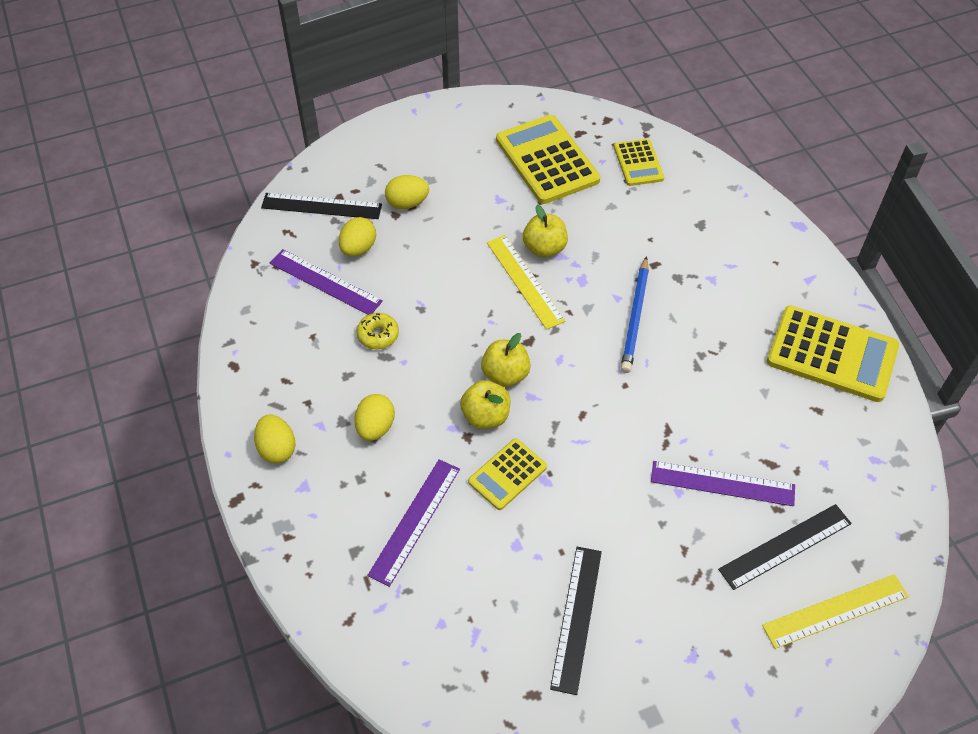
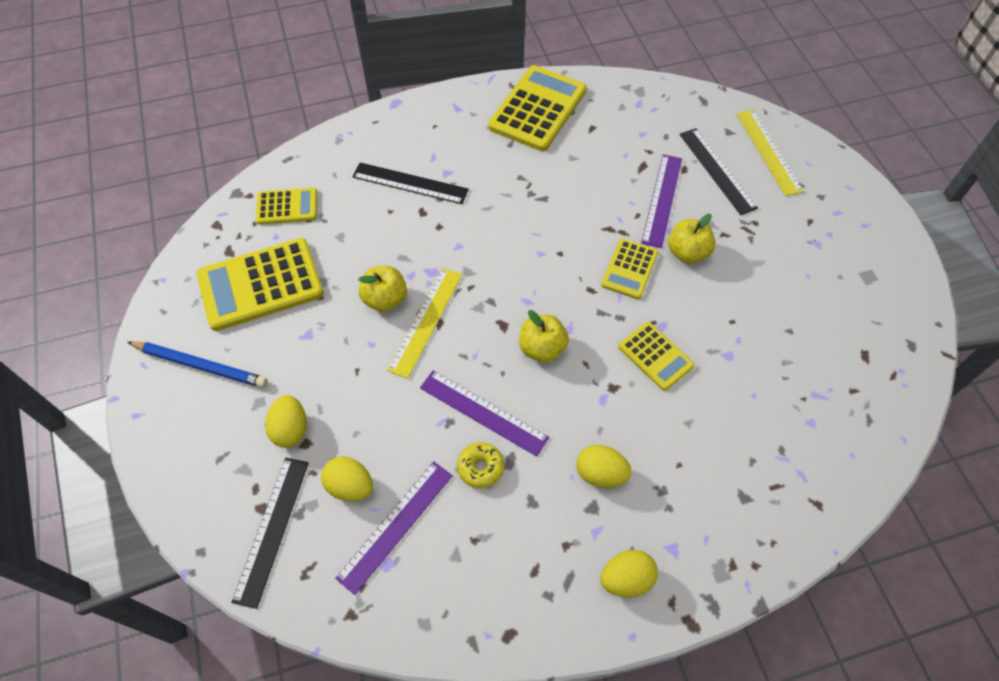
camera: 85 degrees left, 5 degrees up
purple ruler [367,459,460,587] -> purple ruler moved to [420,370,549,457]
yellow apple [460,380,510,429] -> yellow apple moved to [668,214,715,264]
yellow ruler [487,235,565,330] -> yellow ruler turned 45 degrees counterclockwise [387,268,462,379]
black ruler [550,547,602,695] -> black ruler moved to [352,163,469,204]
blue pencil [621,256,649,373] -> blue pencil moved to [127,341,268,388]
none -> yellow calculator [601,239,658,299]

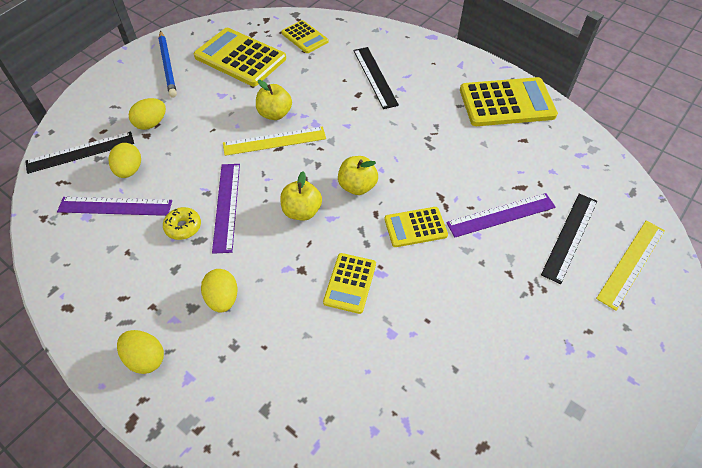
camera: 55 degrees right, 5 degrees down
yellow apple [668,214,715,264] -> yellow apple moved to [338,156,378,195]

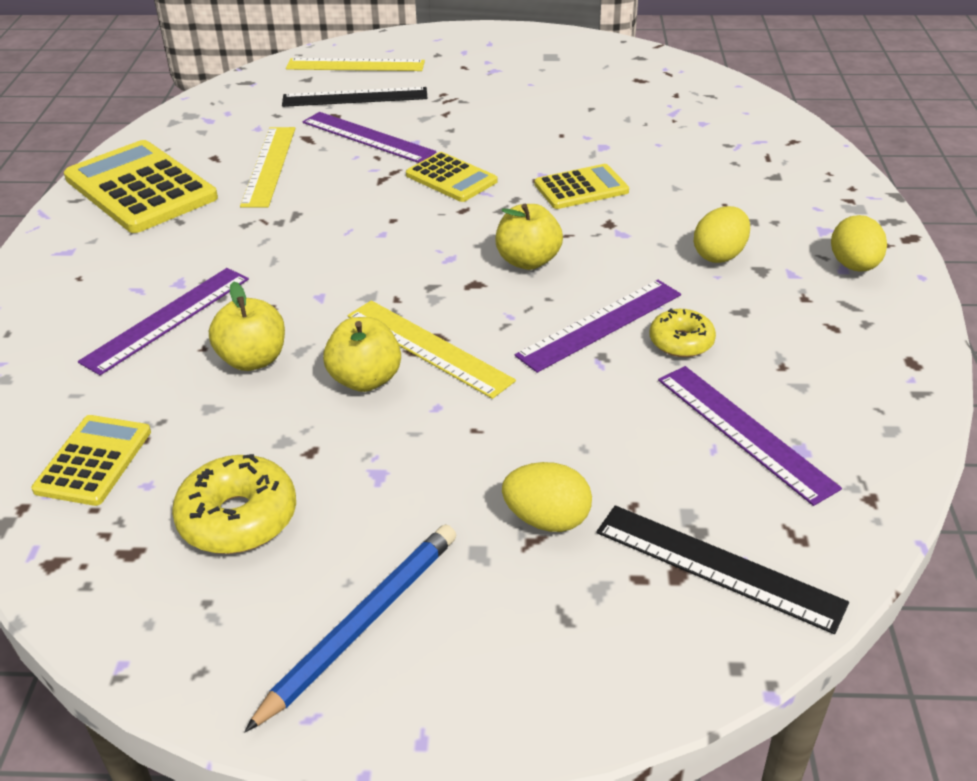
camera: 125 degrees left, 15 degrees down
yellow egg [109,143,141,178] -> none
yellow calculator [194,28,286,86] -> yellow donut [172,454,296,554]
yellow apple [338,156,378,195] -> yellow apple moved to [209,281,285,371]
black ruler [353,47,399,109] -> purple ruler [78,268,249,375]
none -> yellow ruler [240,127,295,207]

